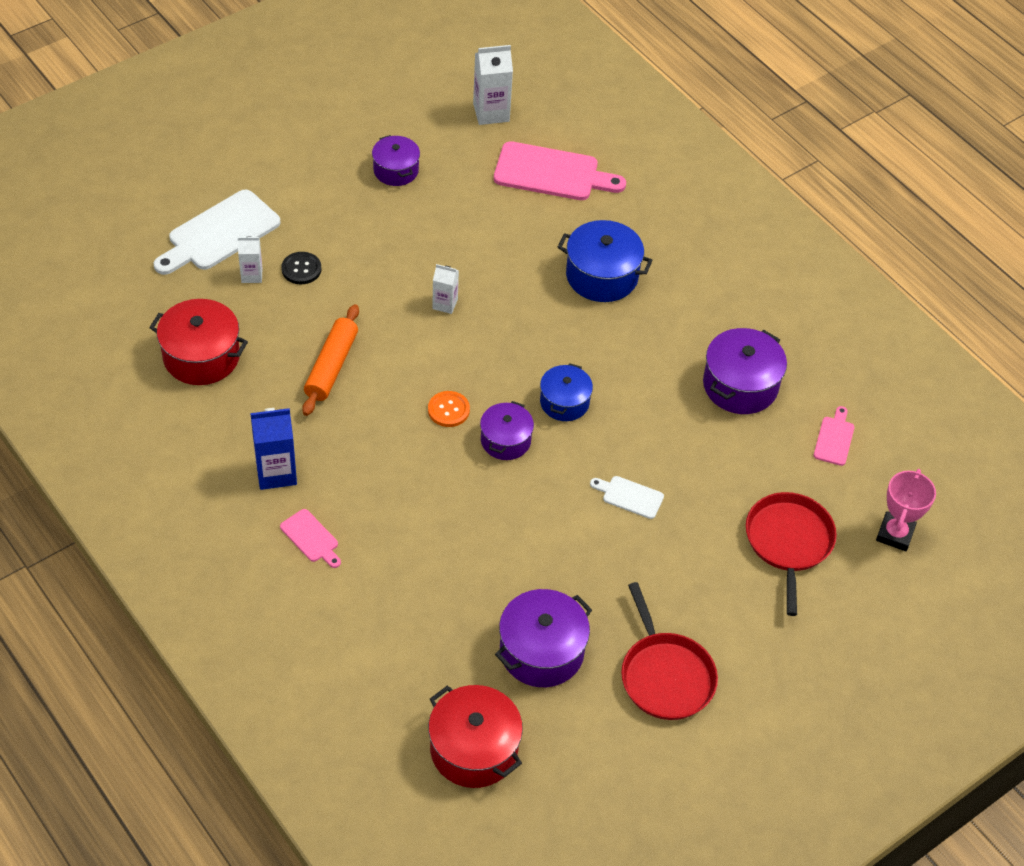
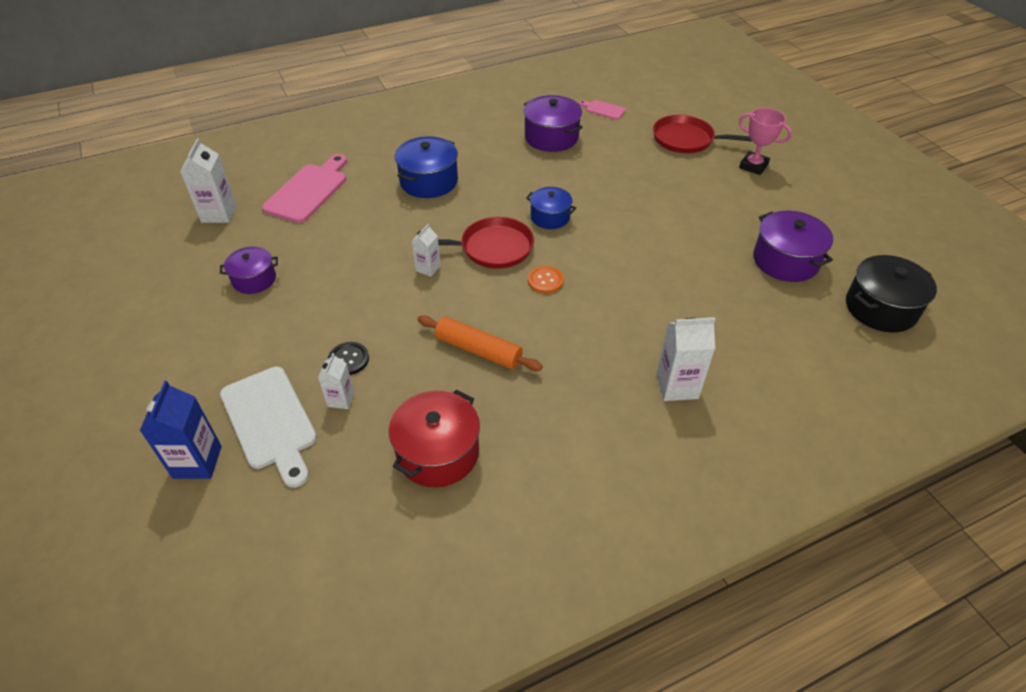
camera: 75 degrees left, 5 degrees down
blue carton [250,408,297,490] -> blue carton moved to [140,381,222,479]
pink cutting board [280,509,341,568] -> white carton [656,317,715,401]
red pot [428,685,523,788] -> black pot [846,255,937,333]
purple pot [480,401,534,460] -> none
white cutting board [590,476,664,519] -> none
red pan [621,582,718,720] -> red pan moved to [438,217,534,269]
pink trophy [876,469,936,551] -> pink trophy moved to [739,108,792,175]

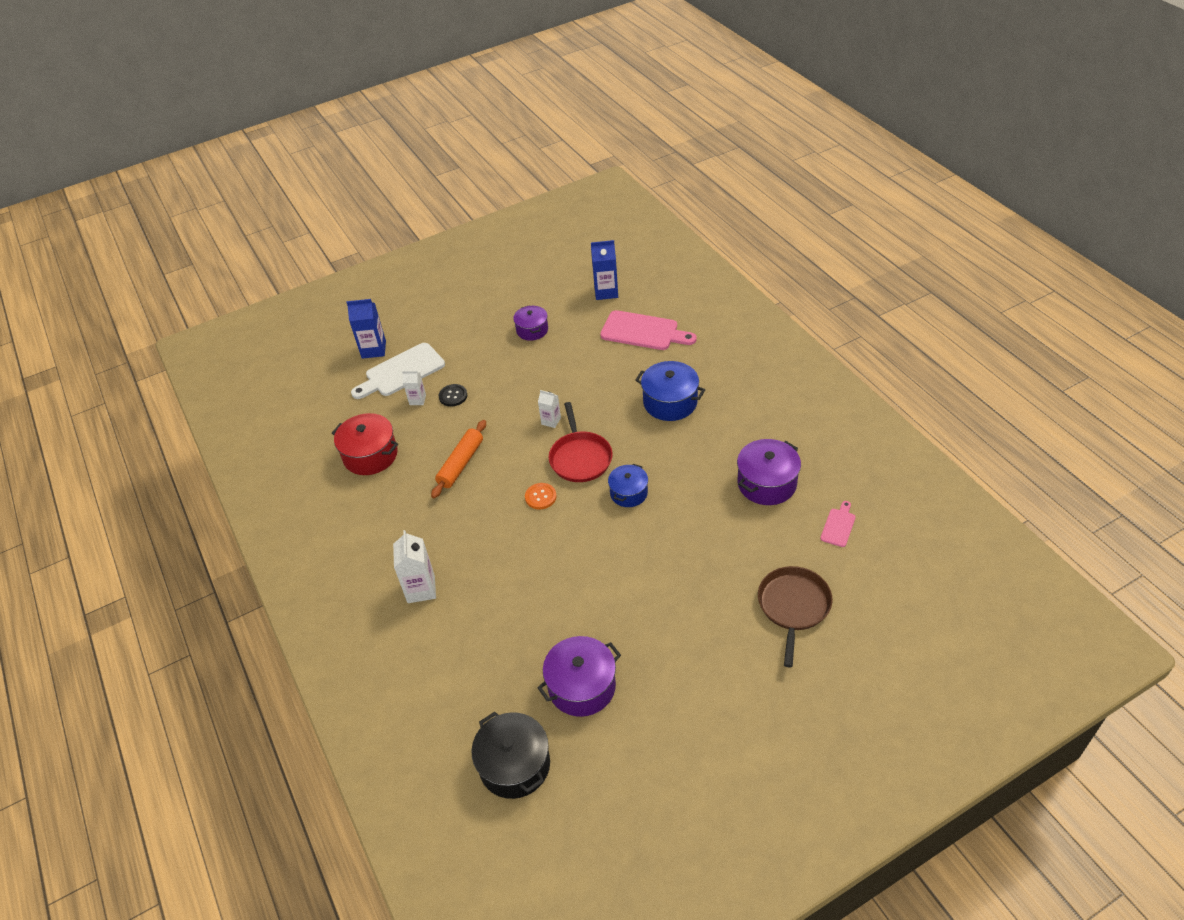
camera: 90 degrees right, 0 degrees up
white carton [180,138,237,223] -> blue carton [591,240,618,300]
red pan [653,115,752,153] -> brown pan [758,566,833,668]
pink trophy [739,108,792,175] -> none

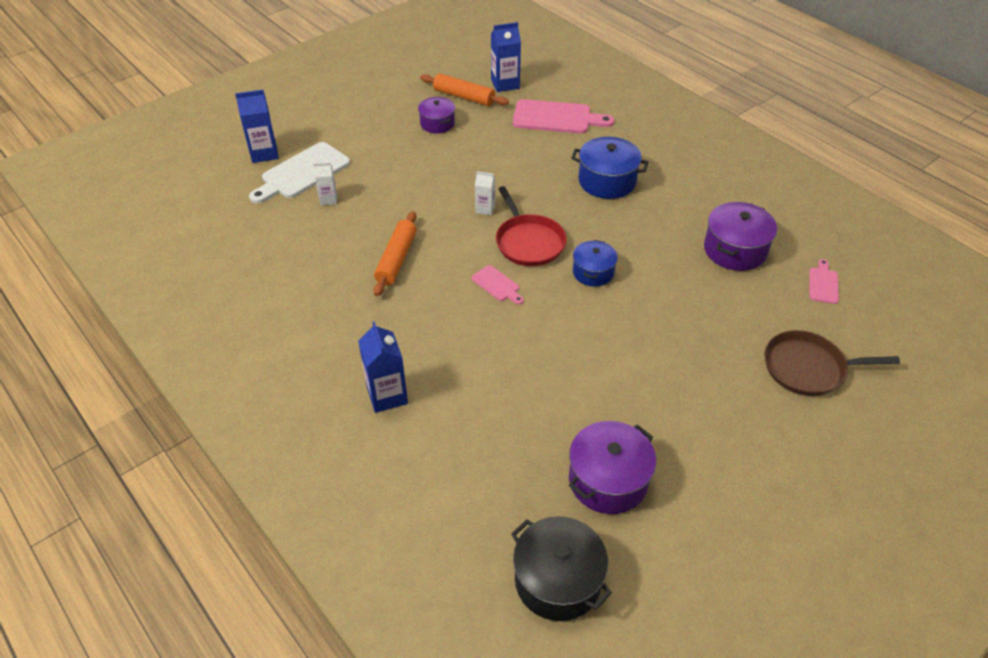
camera: 15 degrees left, 0 degrees up
red pot [332,413,398,475] -> none
white carton [393,530,436,603] -> blue carton [358,322,408,413]
black button [438,384,467,407] -> none
orange button [525,483,557,509] -> pink cutting board [472,265,524,304]
brown pan [758,566,833,668] -> brown pan turned 90 degrees counterclockwise [764,330,900,396]
none -> orange rolling pin [420,73,509,106]

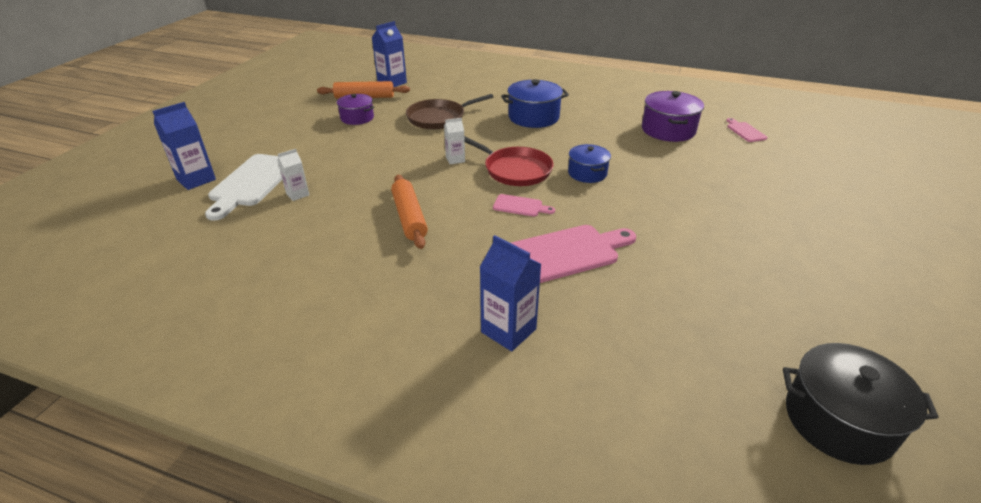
camera: 30 degrees left, 10 degrees down
pink cutting board [513,99,614,134] -> pink cutting board moved to [511,225,636,283]
purple pot [569,421,656,514] -> none
brown pan [764,330,900,396] -> brown pan moved to [406,94,493,129]

